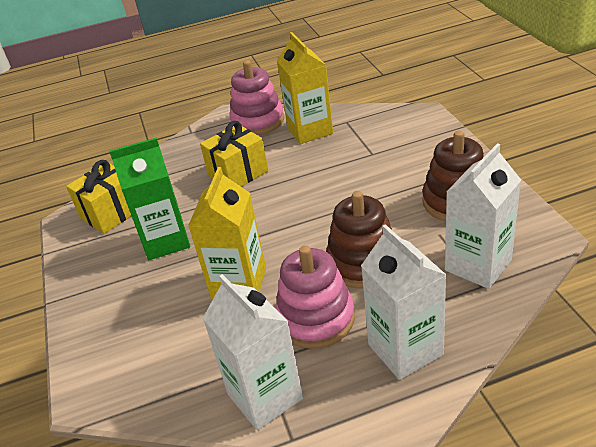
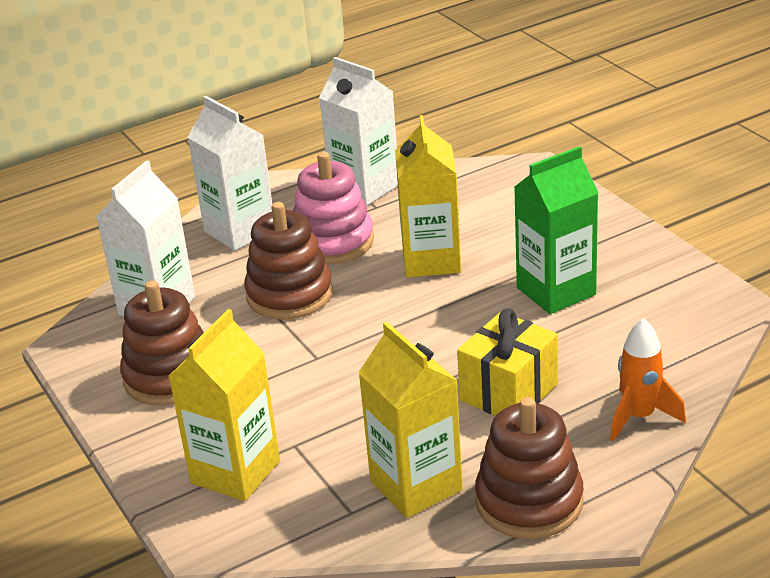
camera: 165 degrees right, 5 degrees down
yellow gift [66,160,131,234] -> none
pink stacking toy [229,60,284,135] -> brown stacking toy [475,397,583,539]
none -> yellow carton [168,309,280,501]
none -> orange rocket [610,318,686,441]

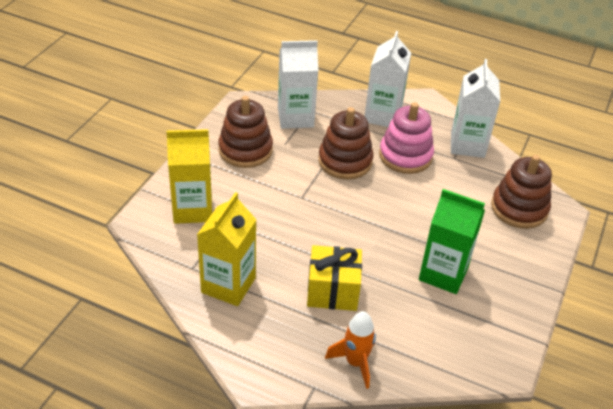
camera: 50 degrees right, 10 degrees up
yellow carton [395,115,461,277] -> none
brown stacking toy [475,397,583,539] -> brown stacking toy moved to [491,155,552,229]

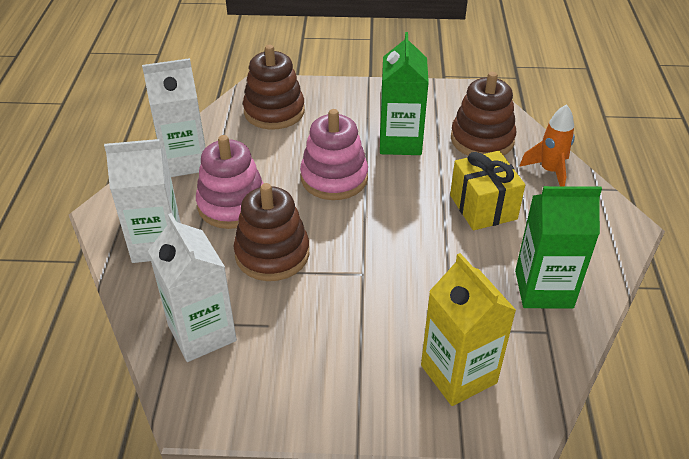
camera: 110 degrees left, 0 degrees up
yellow carton [197,192,257,306] -> green carton [515,186,602,308]
brown stacking toy [218,96,273,168] -> brown stacking toy moved to [451,72,516,156]
none -> pink stacking toy [300,109,368,200]

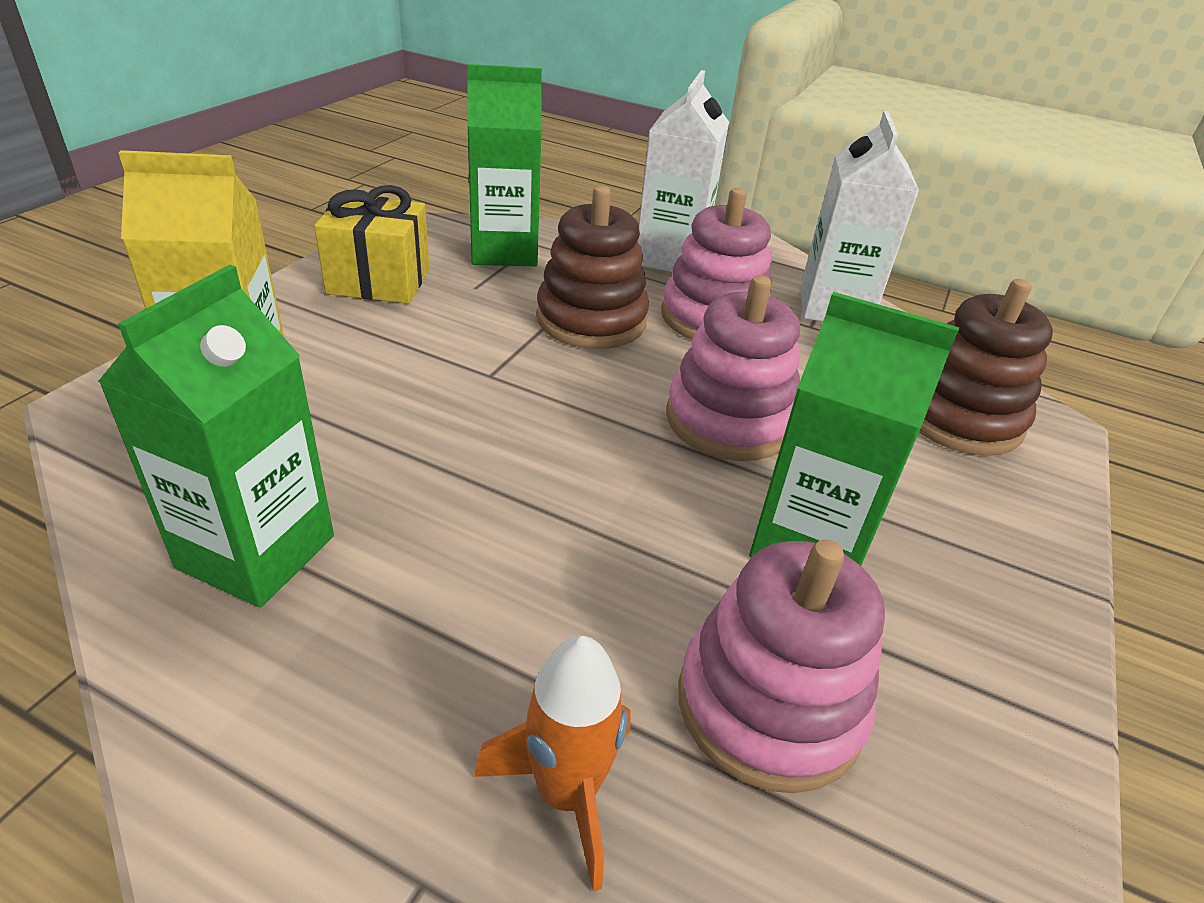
camera: 110 degrees right, 5 degrees down
white carton [148,213,237,362] -> green carton [467,64,542,266]
yellow gift [450,151,525,230] -> yellow gift moved to [314,185,429,304]
brown stacking toy [451,72,516,156] -> pink stacking toy [678,539,885,793]

